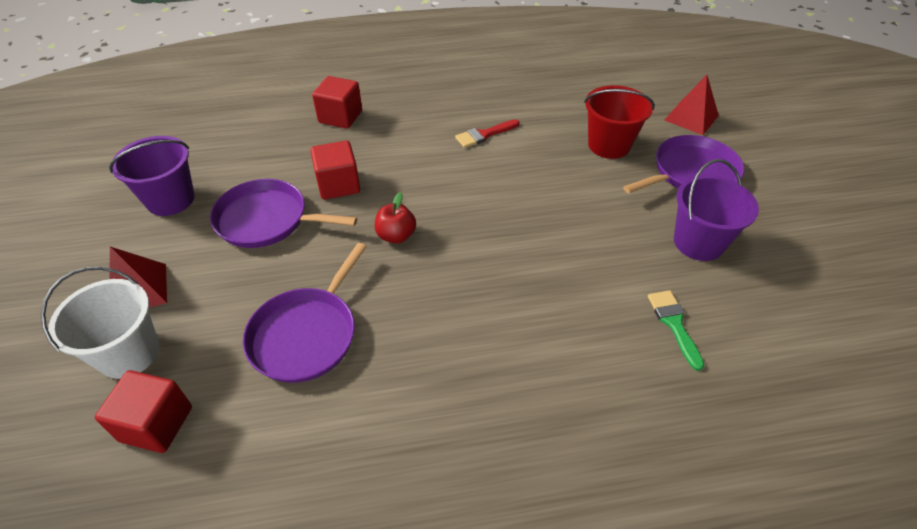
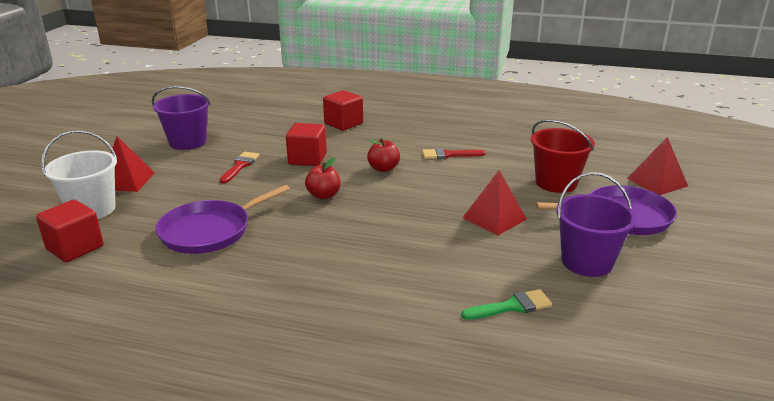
camera: 25 degrees right, 20 degrees down
purple pan [210,179,357,248] -> red brush [219,152,260,184]
green brush [648,290,704,371] -> green brush turned 60 degrees clockwise [461,289,552,320]
none -> red apple [367,138,400,172]
none -> red pyramid [462,170,527,236]

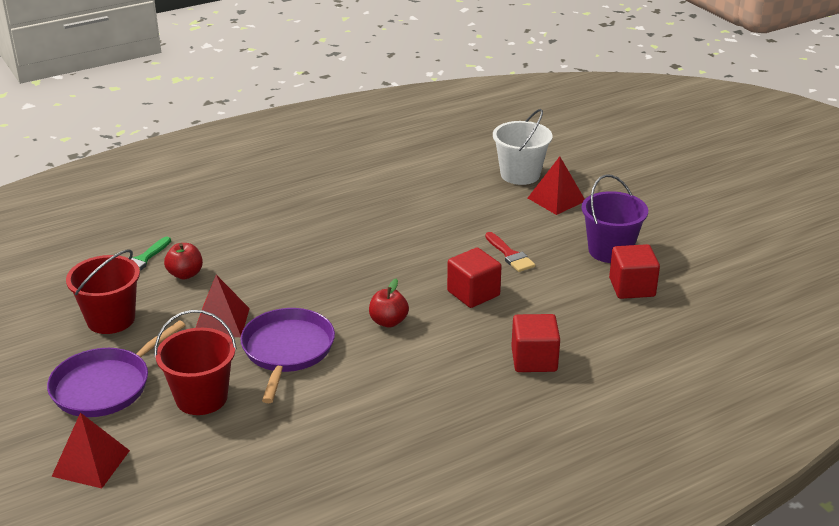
camera: 135 degrees right, 5 degrees up
red cube [36,200,104,263] -> red cube moved to [609,244,660,299]
purple pan [156,185,290,254] -> purple pan moved to [240,308,335,403]
red apple [305,157,341,200] -> red apple moved to [164,243,203,279]
red brush [422,148,486,159] -> none
purple bucket [556,172,637,277] -> red bucket [66,249,140,334]

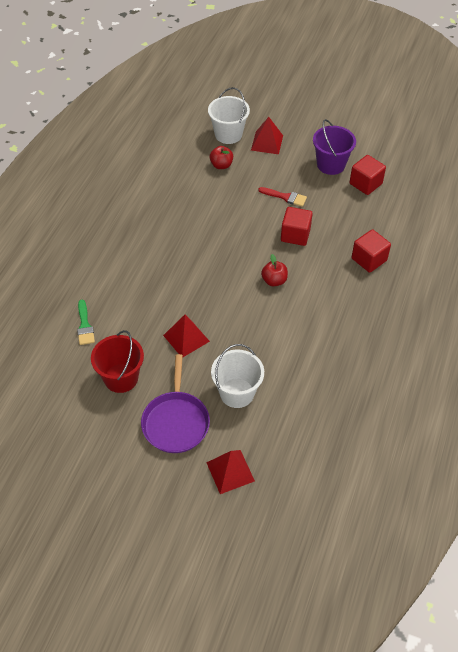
camera: 40 degrees left, 20 degrees up
red bucket [154,310,237,415] -> white bucket [211,344,264,408]
red apple [164,243,203,279] -> red apple moved to [210,146,233,169]
purple pan [240,308,335,403] -> none

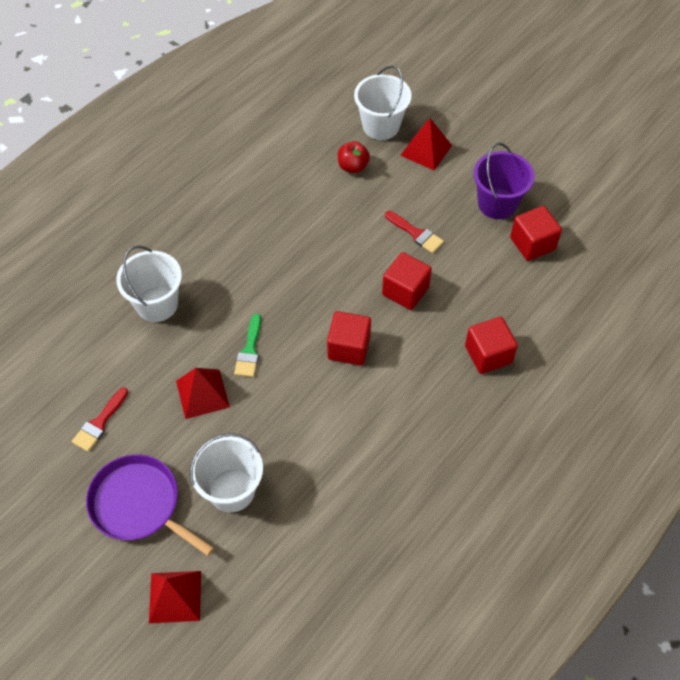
camera: 20 degrees right, 5 degrees up
green brush [77,300,95,345] -> green brush moved to [234,314,261,377]
red bucket [91,330,144,393] -> red brush [72,387,128,452]
purple pan [141,354,210,453] -> purple pan turned 105 degrees clockwise [86,454,214,556]
red apple [261,254,288,286] -> red cube [327,311,371,366]
none -> white bucket [116,246,182,322]

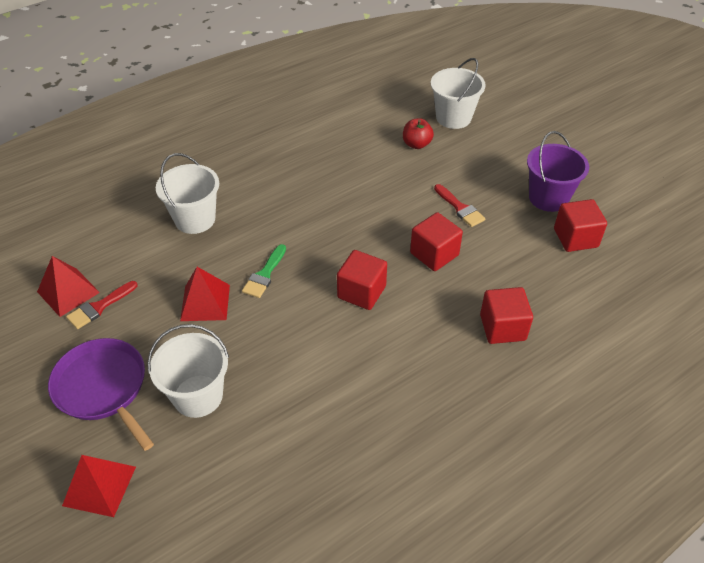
camera: 15 degrees right, 10 degrees down
red pyramid [400,118,452,170] -> red pyramid moved to [37,256,100,317]

